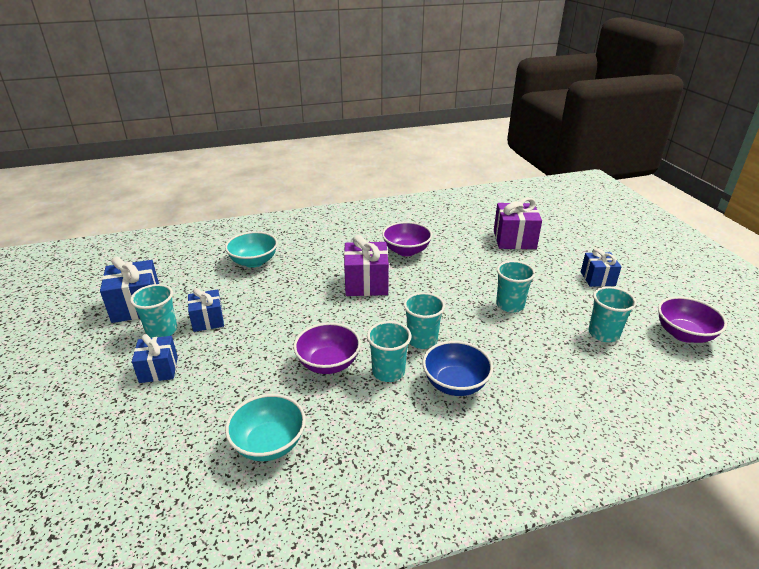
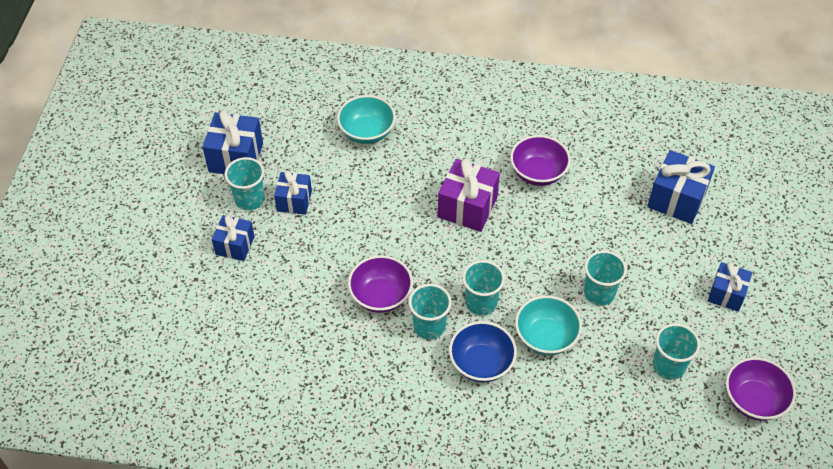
camera: 25 degrees right, 20 degrees up
turquoise bowl [225,394,306,461] -> turquoise bowl moved to [515,296,582,355]
purple gift [494,197,542,249] -> blue gift [647,150,715,224]

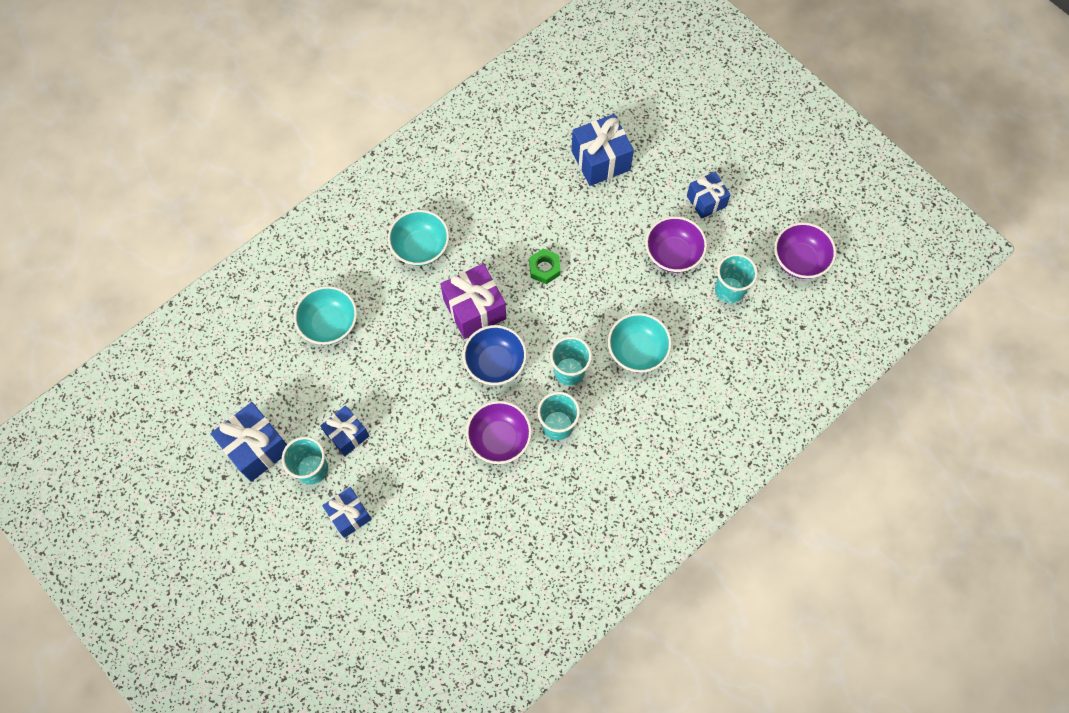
camera: 50 degrees left, 15 degrees up
blue bowl [449,321,517,383] -> blue bowl moved to [463,325,527,385]
purple bowl [510,135,571,186] -> purple bowl moved to [645,216,707,273]
turquoise cup [584,250,627,306] -> none
none -> turquoise bowl [388,210,449,266]
none -> green nut [529,249,561,284]

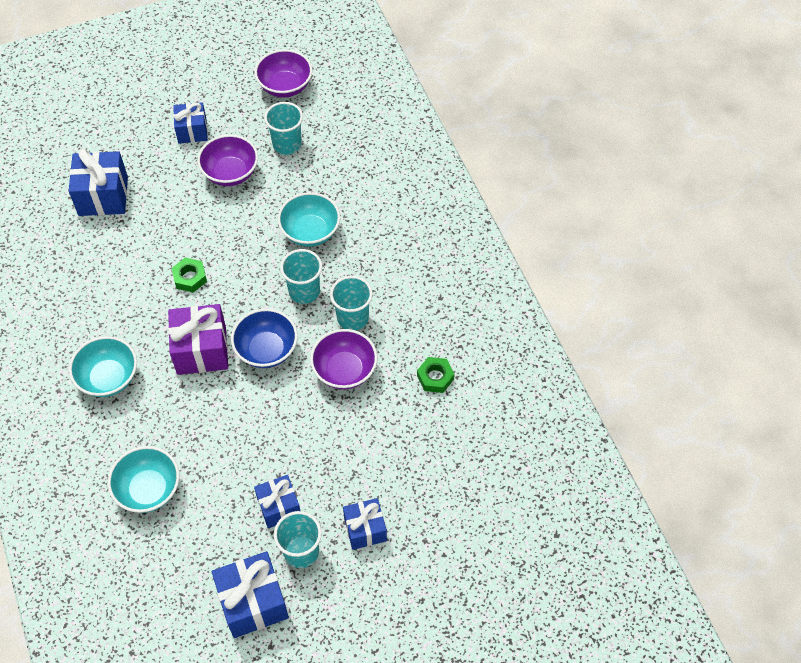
camera: 70 degrees left, 10 degrees down
none -> green nut [417,357,455,393]

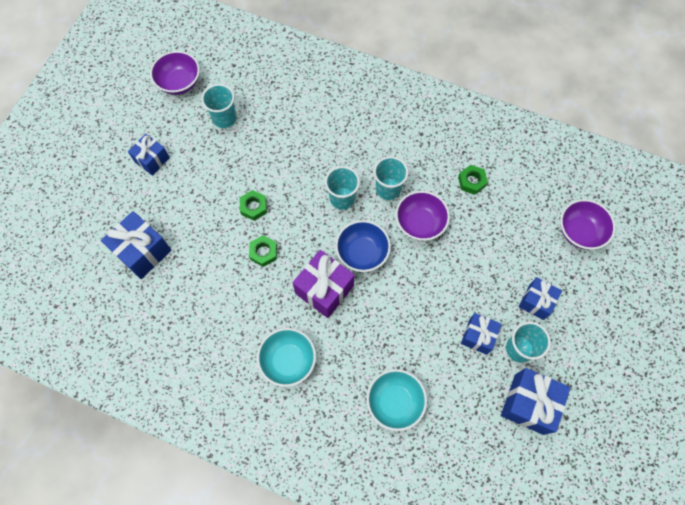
camera: 45 degrees left, 10 degrees up
purple bowl [197,135,258,186] -> purple bowl moved to [560,199,616,250]
turquoise bowl [278,192,340,247] -> none
none -> green nut [240,190,267,221]

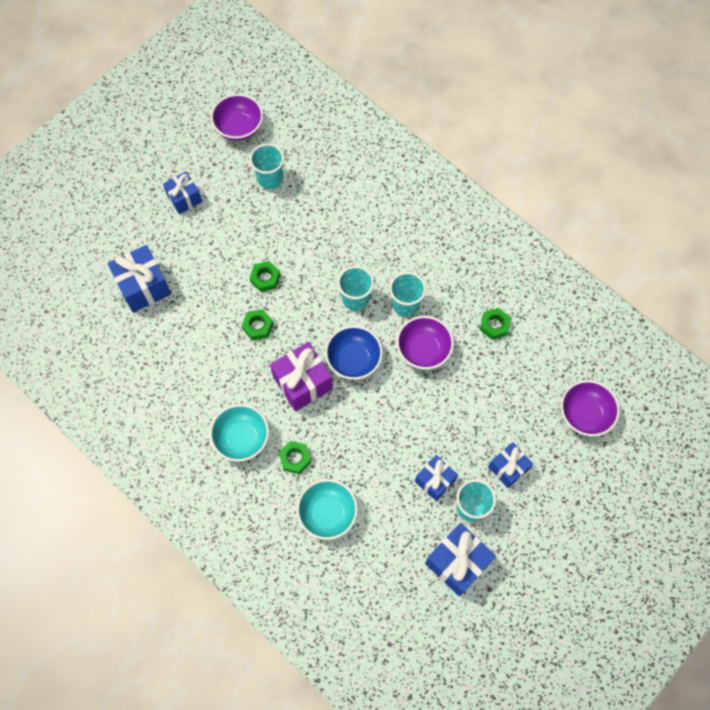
camera: 20 degrees right, 0 degrees up
none -> green nut [279,441,311,474]

